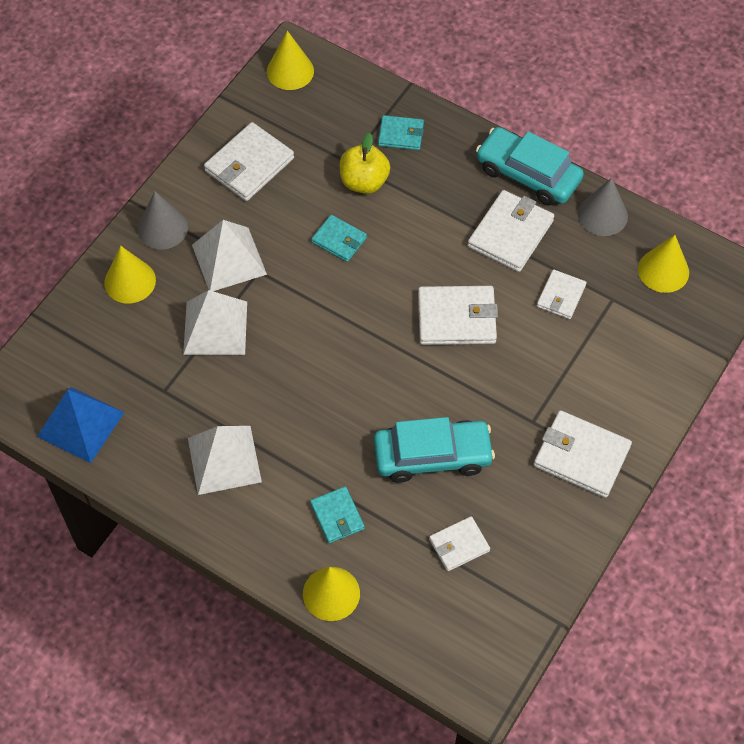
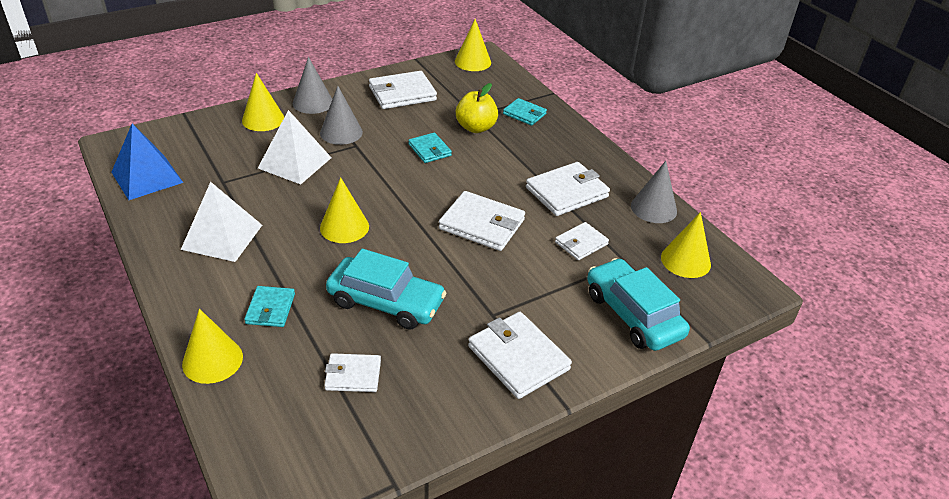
camera: 25 degrees right, 20 degrees down
white pyramid [192,220,267,291] -> grey cone [320,86,363,145]
turquoise car [476,127,584,206] -> turquoise car moved to [587,258,690,351]
none -> yellow cone [320,177,369,243]

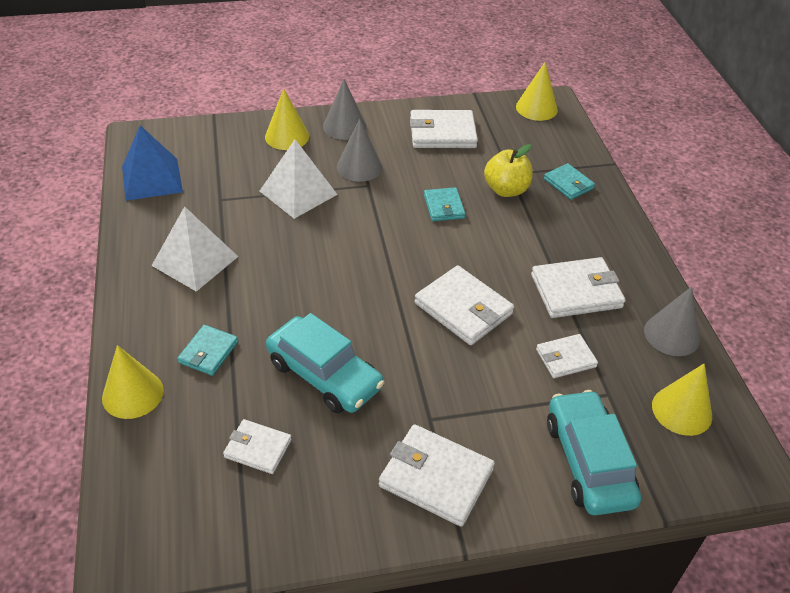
camera: 20 degrees right, 5 degrees up
yellow cone [320,177,369,243] -> none
white wallet [468,312,572,399] -> white wallet turned 45 degrees counterclockwise [379,424,495,527]

